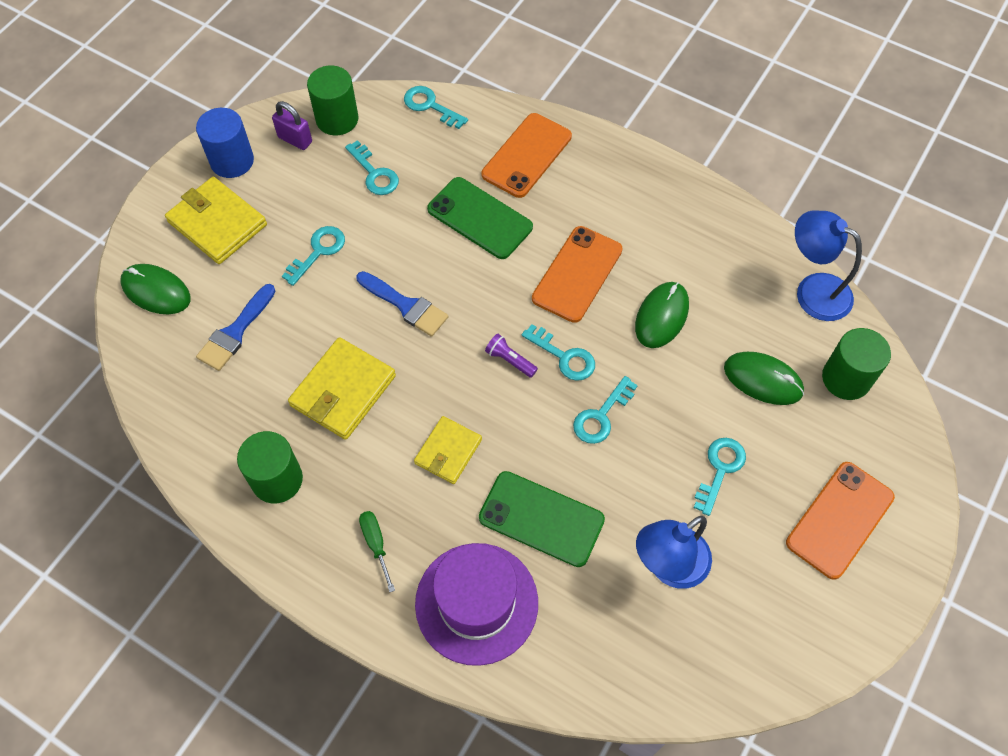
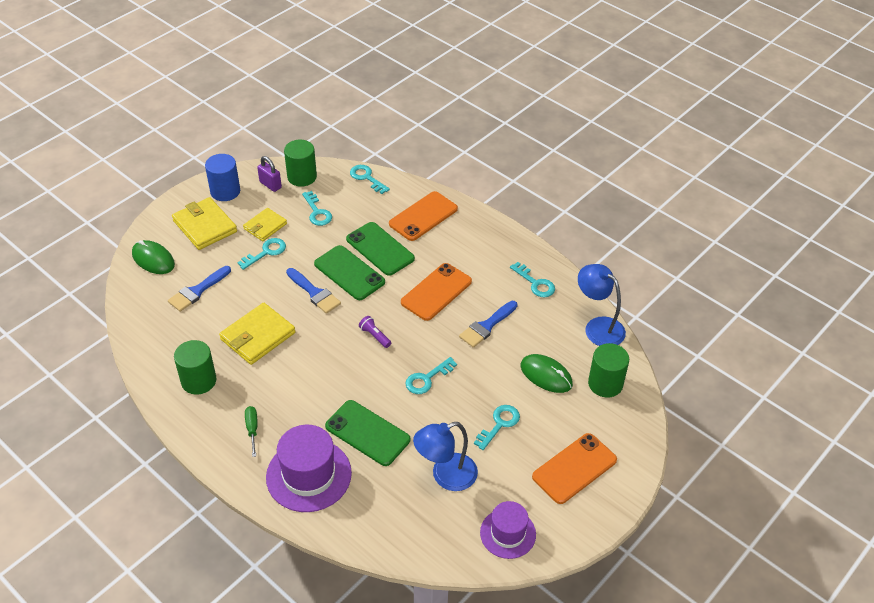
camera: 10 degrees right, 15 degrees down
yellow wallet [414,416,482,484] -> yellow wallet moved to [243,208,287,241]
turquoise key [522,324,595,381] -> turquoise key moved to [510,262,555,297]
green mouse [635,282,689,348] -> blue brush [459,301,518,348]
none -> green phone [314,245,385,300]
none -> purple hat [480,501,536,559]

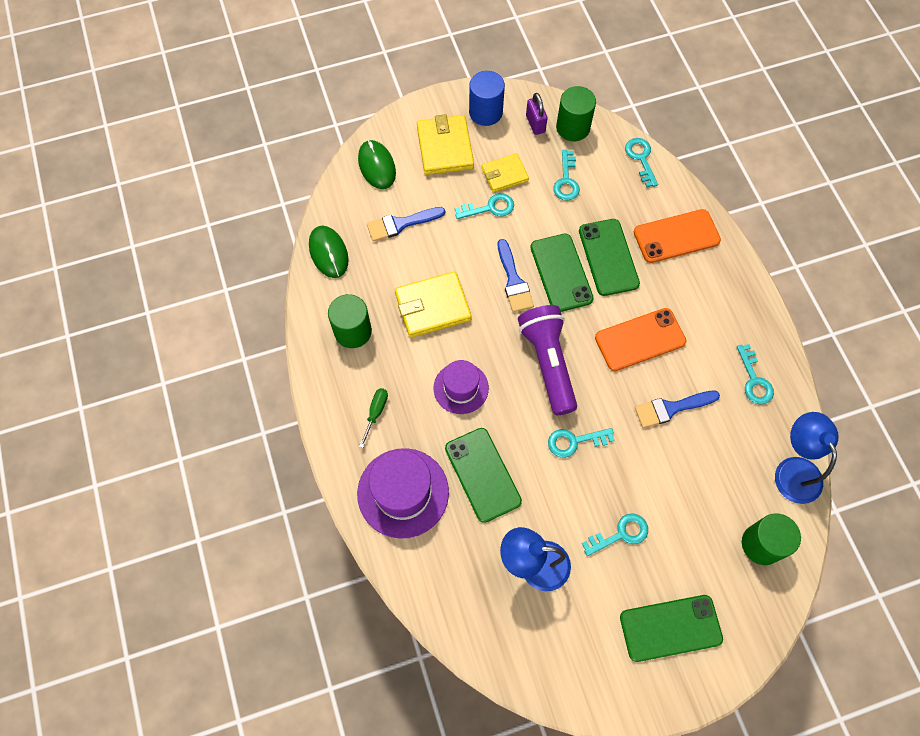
camera: 30 degrees right, 20 degrees up
purple flashlight [359,316,391,348] -> purple flashlight [518,305,577,415], size x2.47
purple hat [480,501,536,559] -> purple hat moved to [433,360,489,414]
green mouse [521,354,573,393] -> green mouse moved to [309,226,349,278]
orange phone [532,433,617,504] -> green phone [620,595,723,662]

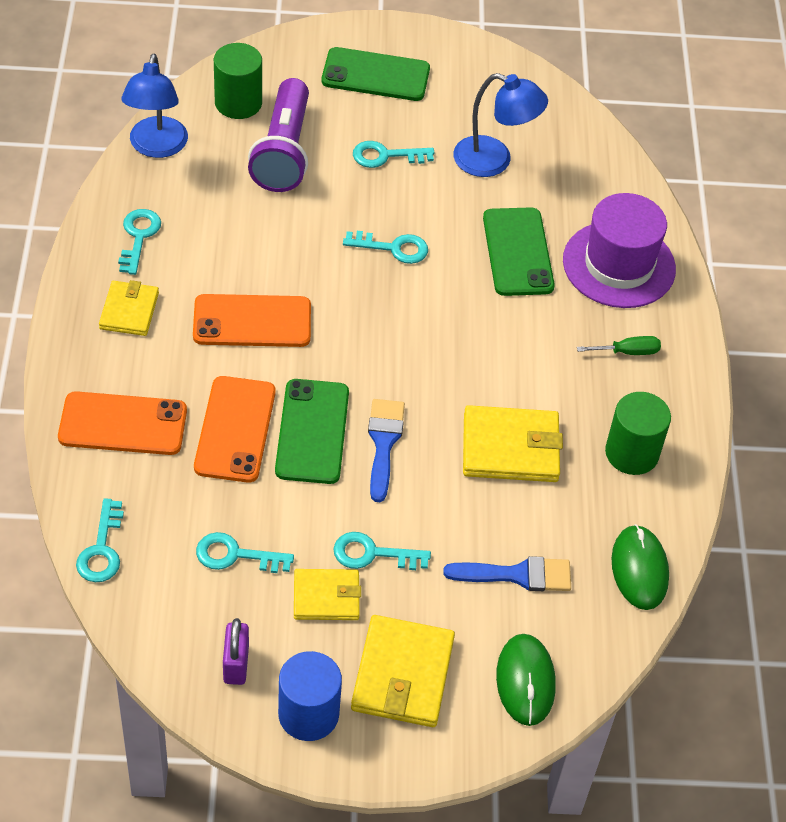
camera: 165 degrees left, 15 degrees down
green screwdriver [359,388,388,448] -> green screwdriver turned 135 degrees counterclockwise [577,336,661,355]
purple hat [433,360,489,414] -> none
purple flashlight [518,305,577,415] -> purple flashlight moved to [248,78,309,192]
turquoise key [553,150,580,201] -> turquoise key turned 105 degrees counterclockwise [196,532,294,573]
green cylinder [556,86,596,141] -> none
green phone [579,219,640,296] -> orange phone [194,376,276,483]
blue brush [635,391,720,428] -> none
none -> yellow wallet [99,280,159,336]

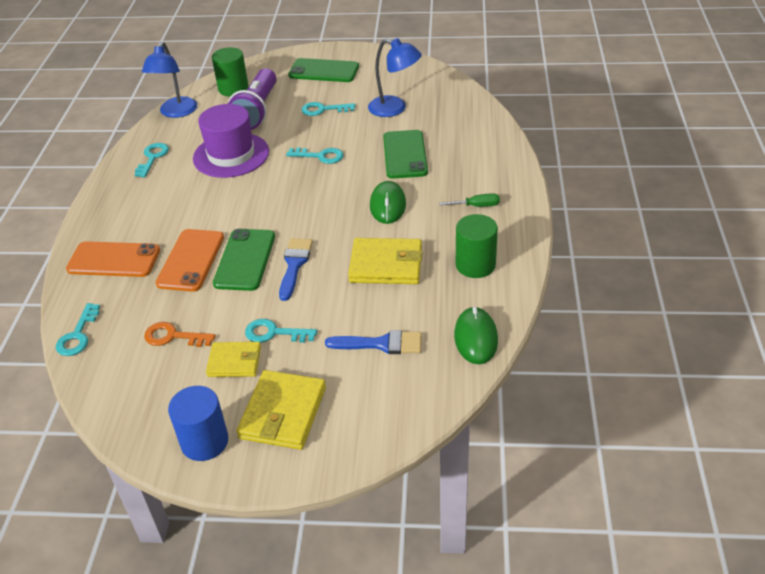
camera: 10 degrees right, 10 degrees down
yellow wallet [99,280,159,336] -> none
orange phone [193,294,311,347] -> none
turquoise key [196,532,294,573] -> orange key [144,322,215,347]
purple padlock [223,618,249,685] -> none
green mouse [496,634,556,726] -> green mouse moved to [370,181,406,224]
purple hat [563,193,676,308] -> purple hat moved to [193,104,269,178]

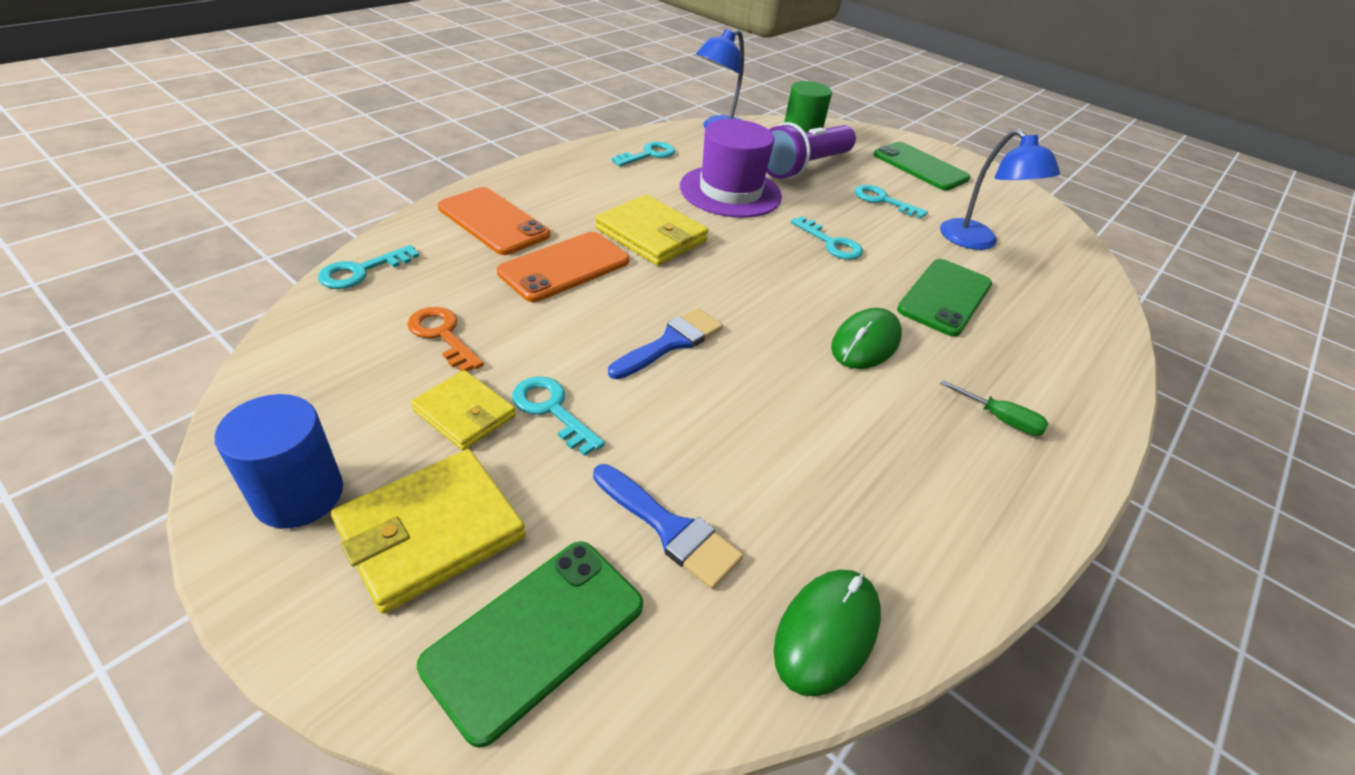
camera: 30 degrees right, 0 degrees up
green phone [213,229,275,291] -> green phone moved to [417,541,643,748]
yellow wallet [348,238,423,284] -> yellow wallet moved to [595,195,709,266]
green cylinder [456,214,498,278] -> none

